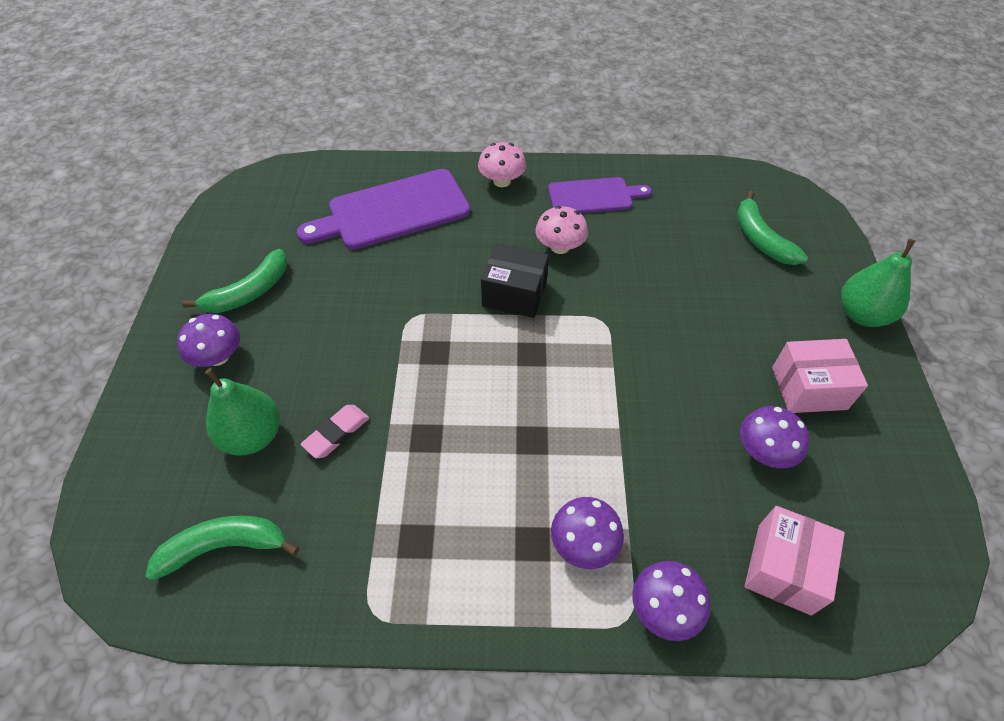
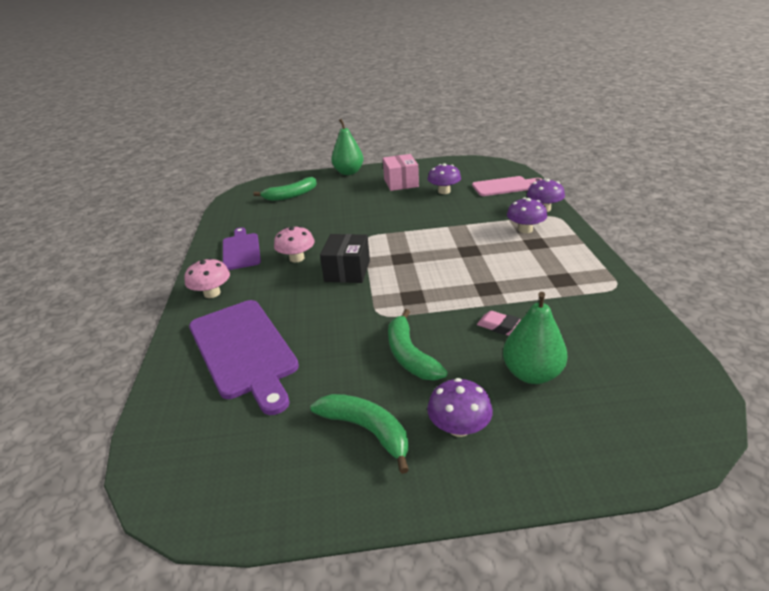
camera: 95 degrees left, 20 degrees down
green banana [145,516,299,581] -> green banana moved to [388,309,448,381]
pink box [744,506,845,616] -> pink cutting board [472,176,543,196]

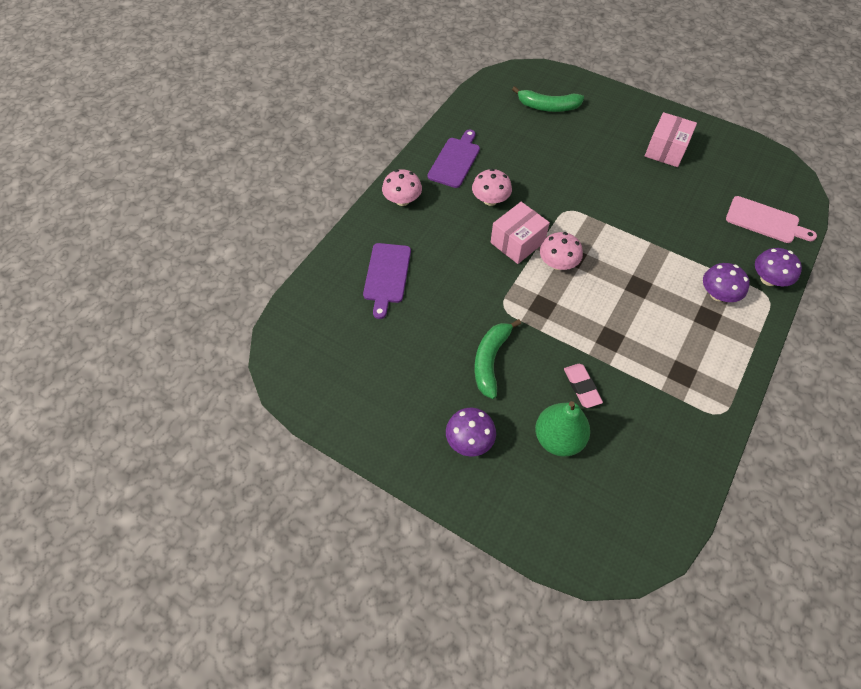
camera: 35 degrees right, 25 degrees up
purple cutting board [189,300,299,415] -> purple cutting board [363,243,411,319], size x0.62
green banana [310,394,409,474] -> none
black box [320,234,370,283] -> pink box [491,202,550,264]
green pear [331,119,364,175] -> none
purple mushroom [428,163,461,194] -> none
none -> pink mushroom [540,232,583,270]

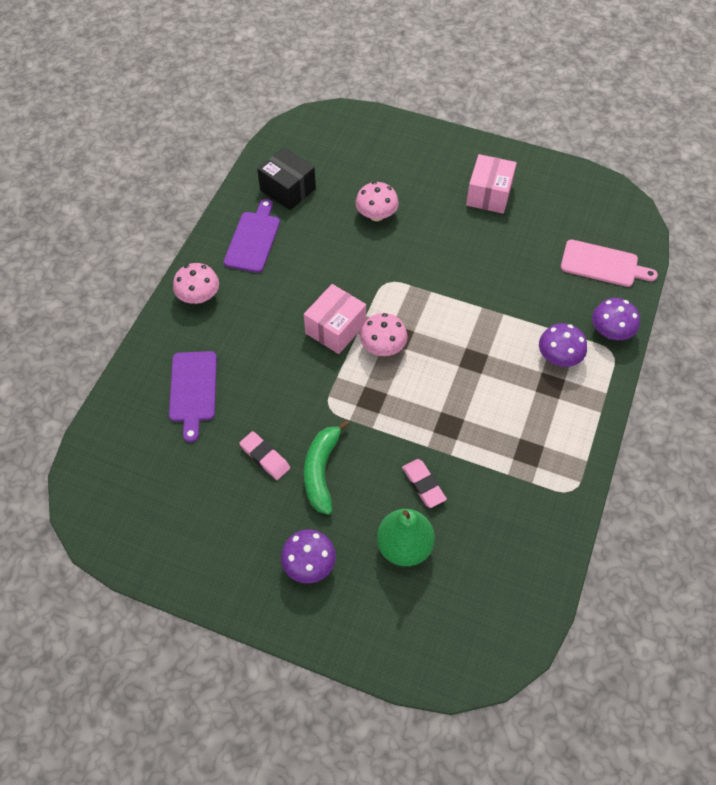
camera: 10 degrees left, 0 degrees up
pink mushroom [472,169,512,206] -> pink mushroom moved to [355,182,399,221]
green banana [512,86,584,112] -> none
none -> pink eraser [239,431,290,480]
none -> black box [257,147,316,210]

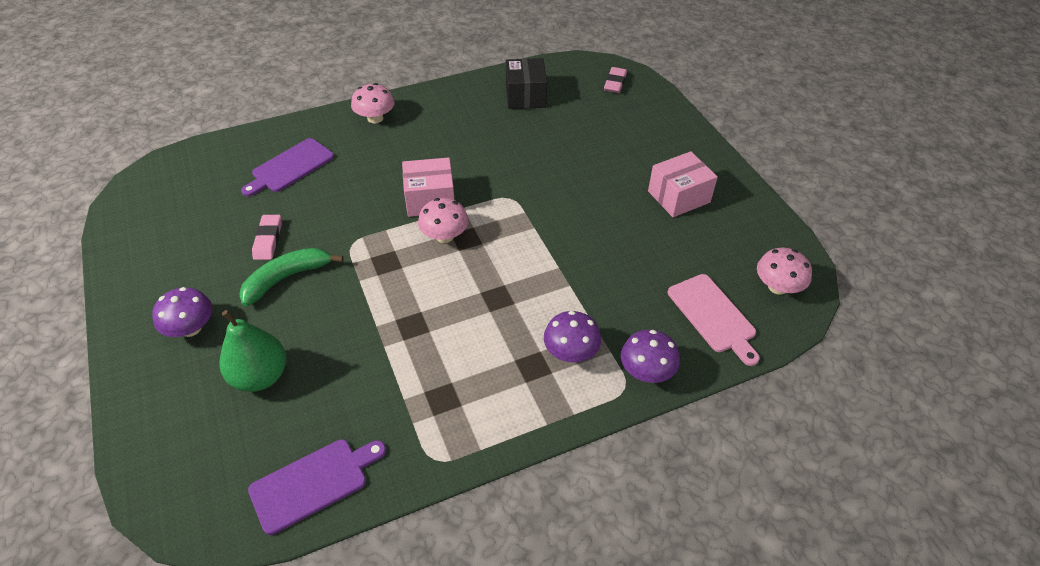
camera: 45 degrees right, 10 degrees down
purple cutting board [224,199,280,273] -> purple cutting board moved to [248,439,386,535]
pink mushroom [355,182,399,221] -> pink mushroom moved to [757,248,812,295]
pink eraser [402,459,447,508] -> pink eraser moved to [604,67,627,93]

